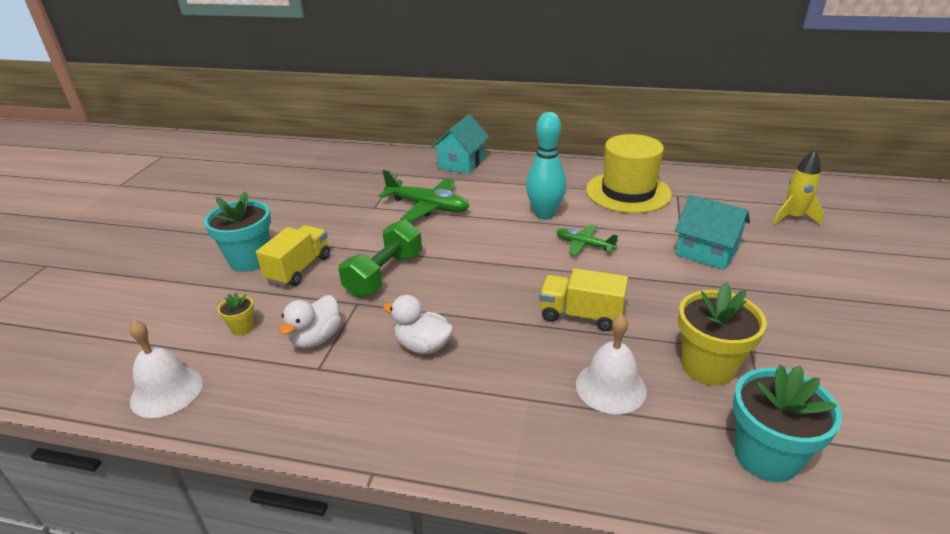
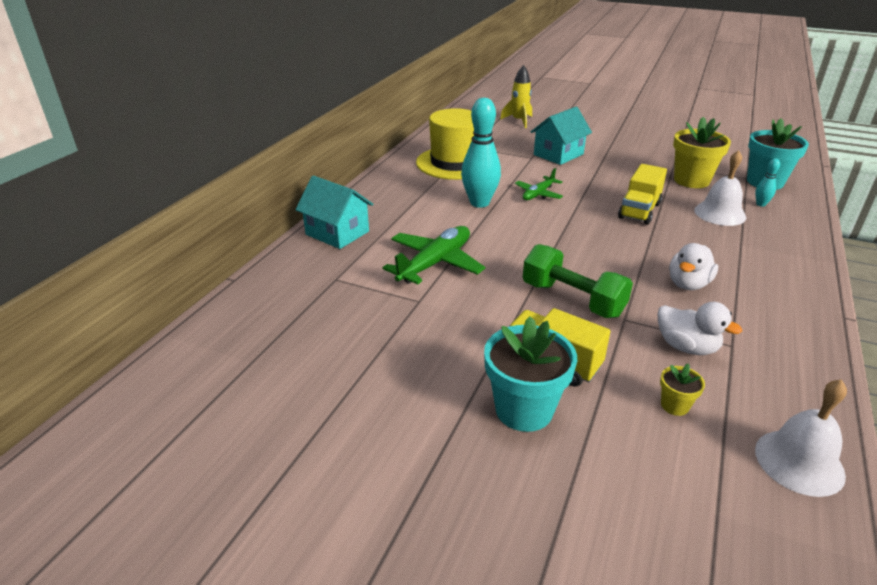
camera: 80 degrees left, 0 degrees up
none -> turquoise bowling pin [755,159,780,207]

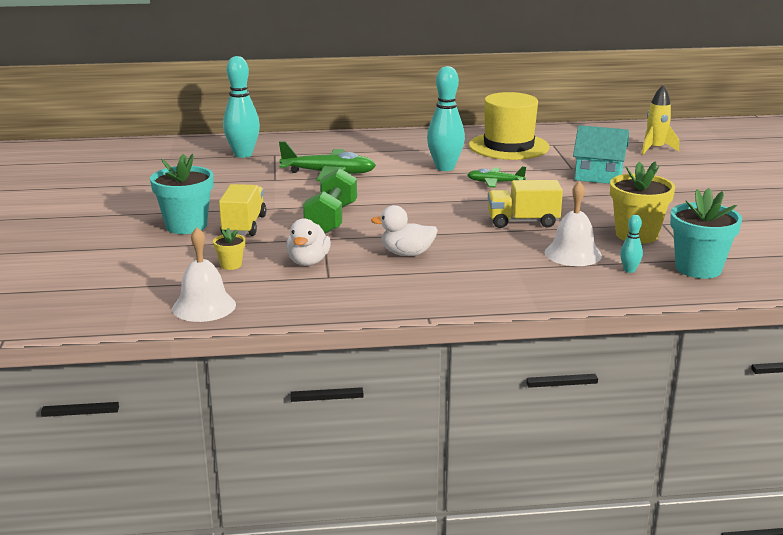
camera: 60 degrees right, 10 degrees down
turquoise house [295,176,373,249] -> none
none -> turquoise bowling pin [223,56,260,158]

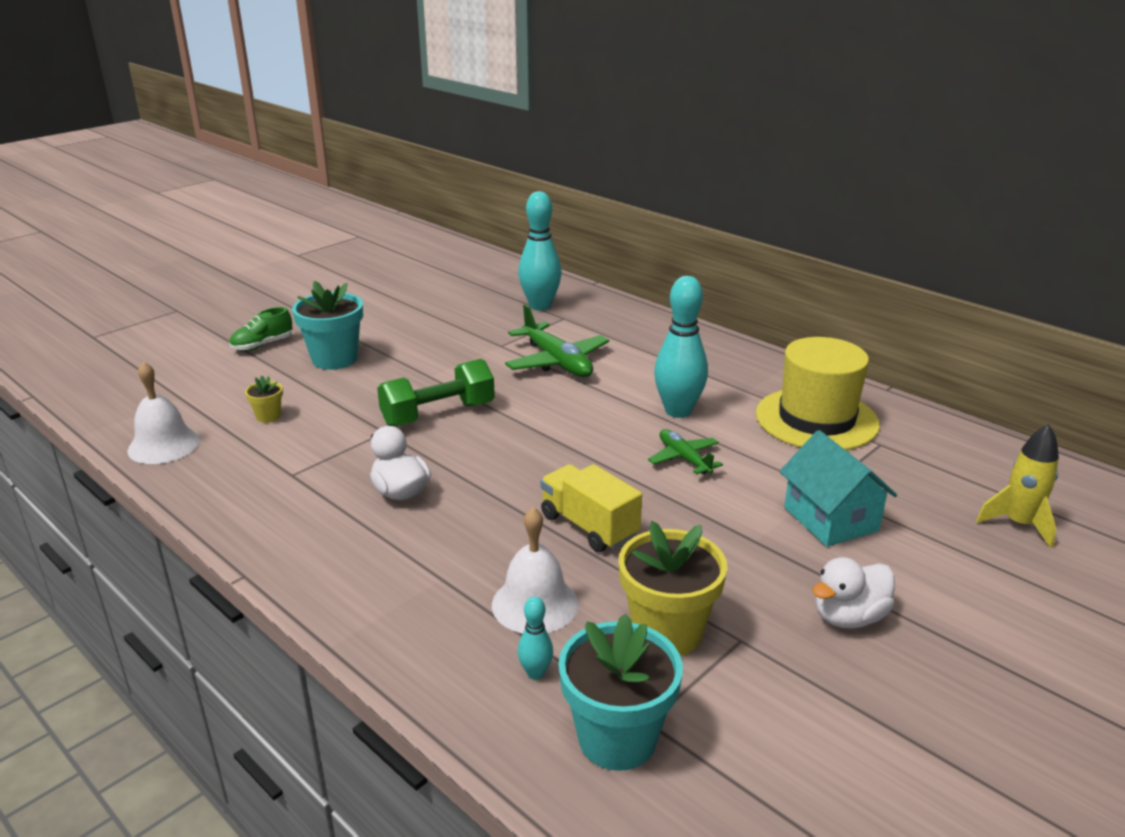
camera: 50 degrees right, 5 degrees up
yellow truck [219,184,266,236] -> none
white duck [286,218,331,266] -> white duck moved to [812,557,895,629]
none -> green shoe [229,307,293,351]

